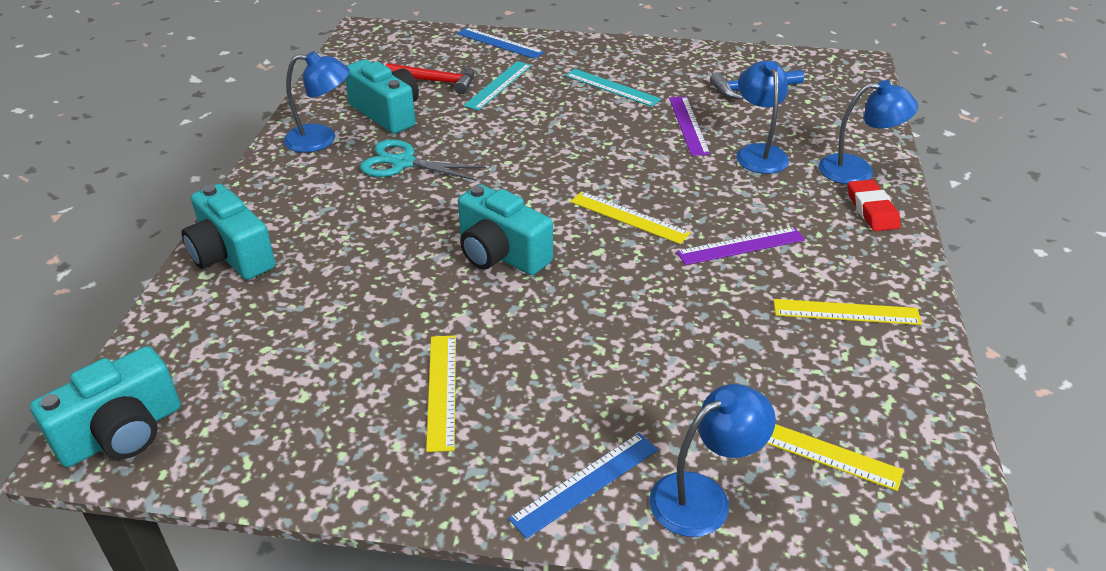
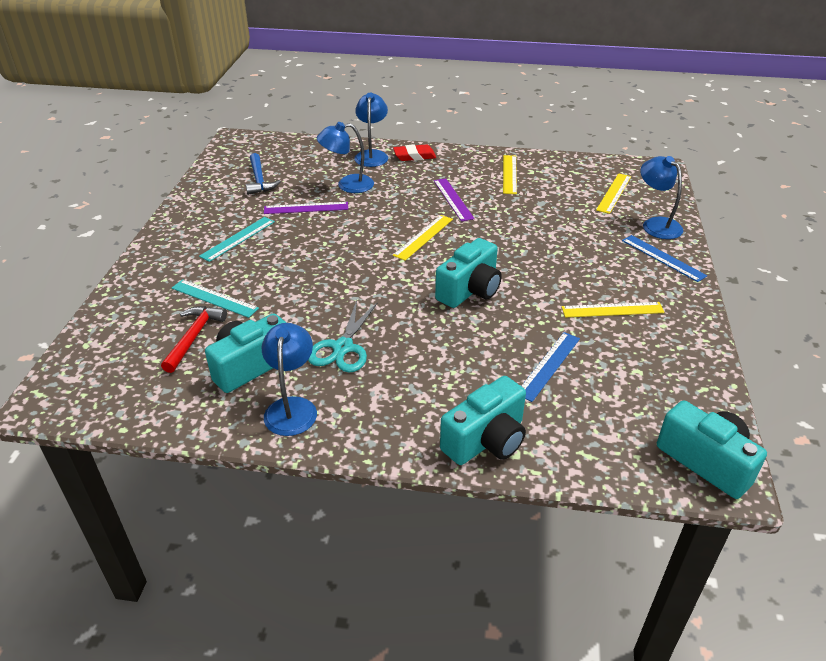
camera: 90 degrees left, 0 degrees up
blue ruler [457,27,544,59] -> blue ruler moved to [522,332,580,402]

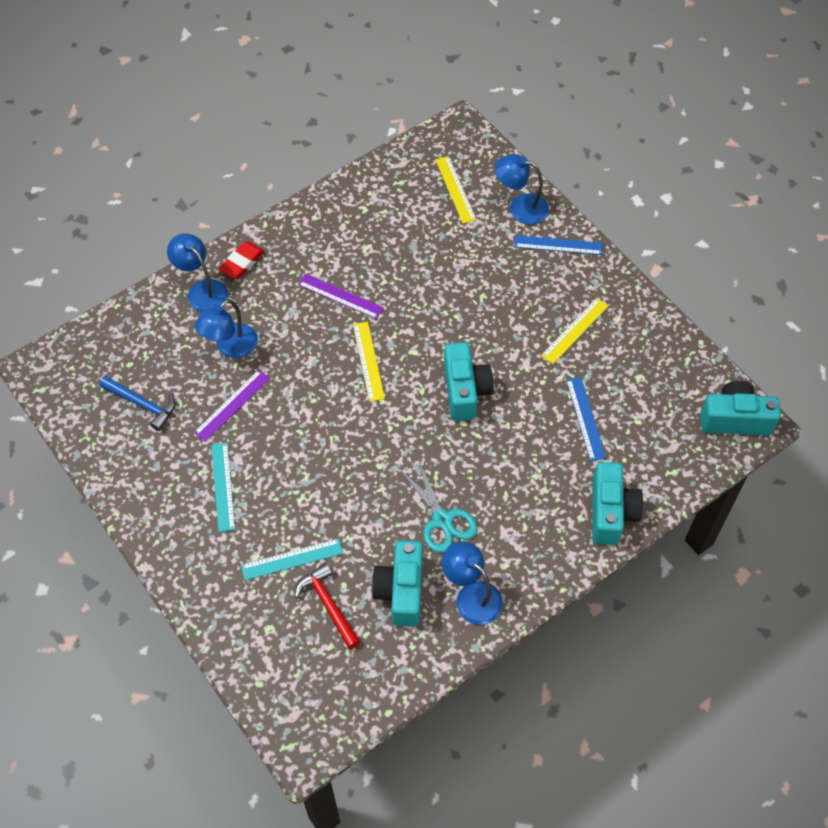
camera: 45 degrees left, 20 degrees up
yellow ruler [503,155,517,194] -> none

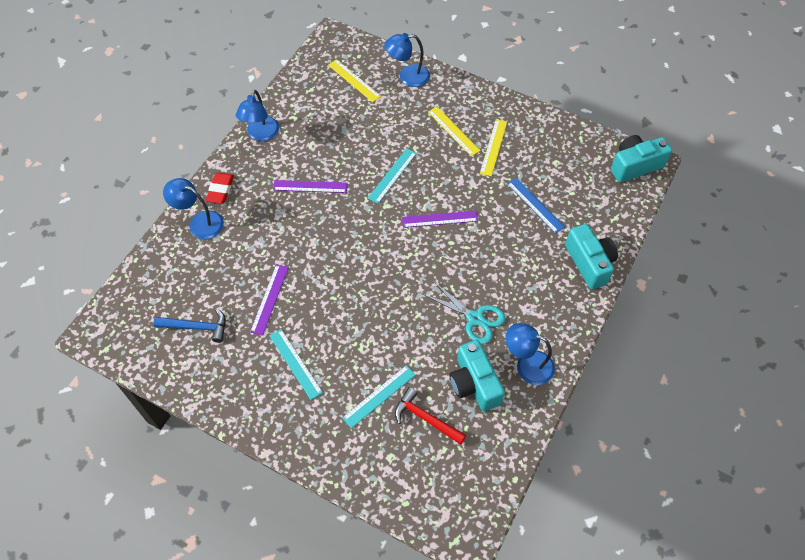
camera: 25 degrees left, 0 degrees up
blue lamp [195,299,258,358] -> blue lamp moved to [236,90,279,141]
yellow ruler [353,322,385,402] -> yellow ruler moved to [428,107,481,156]
turquoise camera [444,342,493,421] -> purple ruler [402,211,478,228]
blue ruler [514,235,603,255] -> none
none -> turquoise ruler [368,148,417,204]

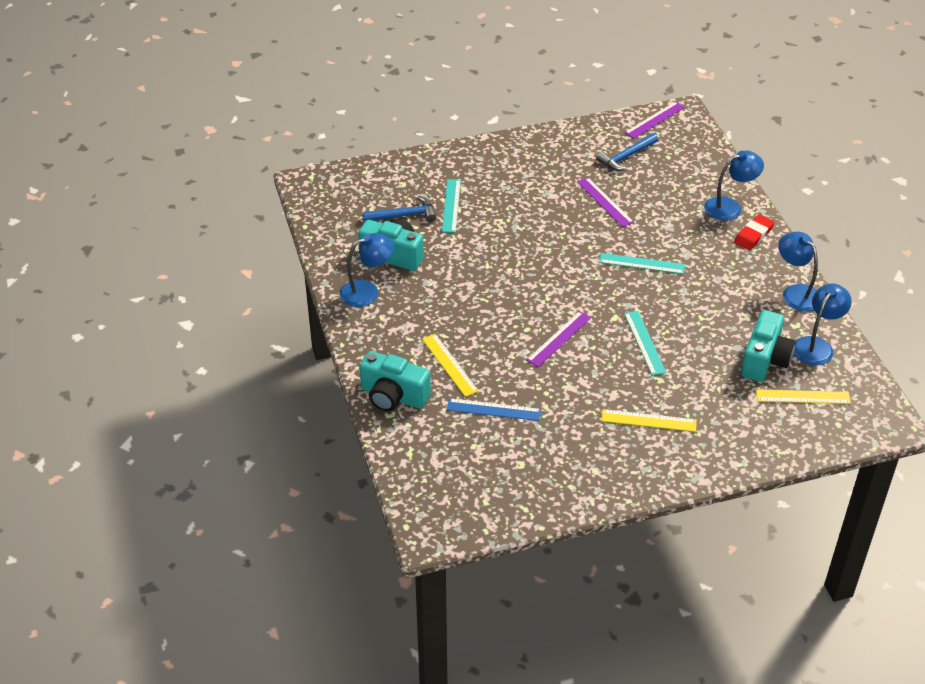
camera: 135 degrees right, 15 degrees down
red eraser [206,173,234,204] -> red eraser turned 75 degrees clockwise [734,214,775,250]
turquoise ruler [269,329,323,400] -> turquoise ruler moved to [599,253,685,274]
purple ruler [273,180,348,193] -> purple ruler moved to [625,101,685,138]
blue lamp [384,33,430,87] -> blue lamp moved to [794,283,852,365]
red hammer [395,387,466,445] -> blue hammer [363,196,436,222]
turquoise scissors [425,282,506,344] -> none
yellow ruler [480,119,507,176] -> yellow ruler moved to [422,334,479,397]
turquoise camera [611,135,672,182] -> turquoise camera moved to [741,310,796,382]

